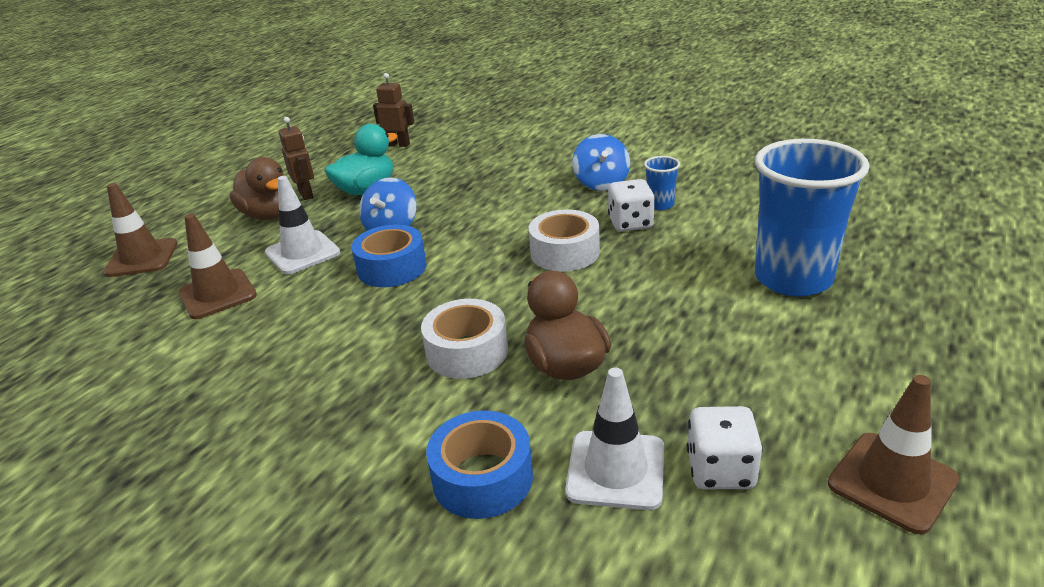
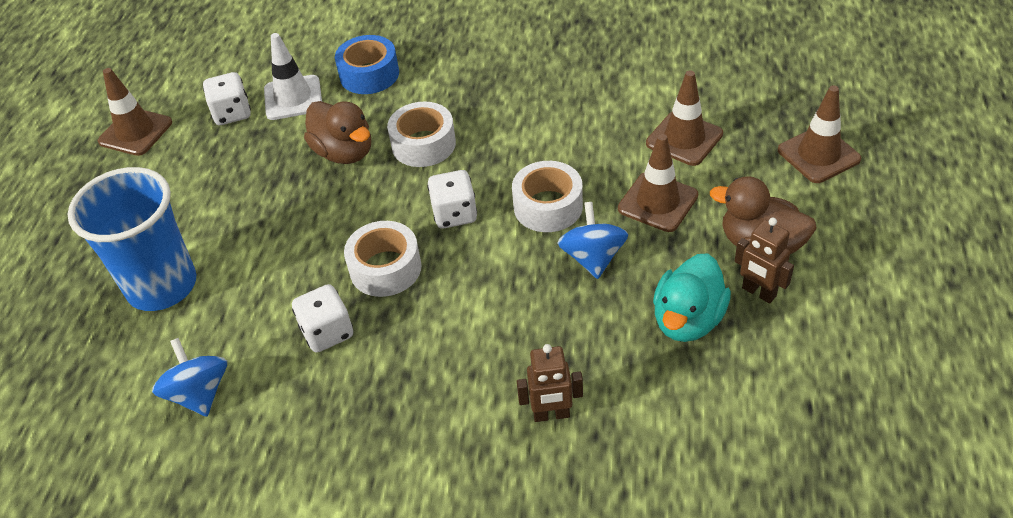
camera: 160 degrees right, 15 degrees up
white traffic cone [265,176,340,274] -> brown traffic cone [618,134,698,232]
blue tape [352,224,427,287] -> white tape [512,161,583,232]
brown robot [373,73,414,147] -> brown robot moved to [517,344,583,422]
blue spinning top [572,134,630,191] -> blue spinning top moved to [152,338,227,417]
blue cup [644,156,680,210] -> none
none -> white dice [427,170,477,228]

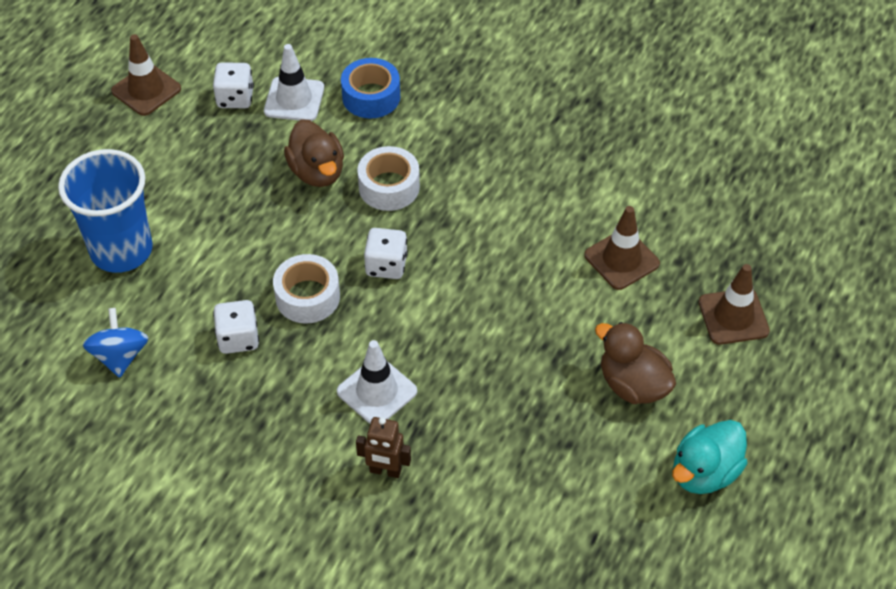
camera: 15 degrees right, 5 degrees up
white tape [512,161,583,232] -> none
blue spinning top [558,202,628,279] -> none
brown traffic cone [618,134,698,232] -> none
turquoise duck [653,253,731,342] -> turquoise duck moved to [672,420,747,494]
brown robot [735,218,794,303] -> none
none -> white traffic cone [337,340,417,424]

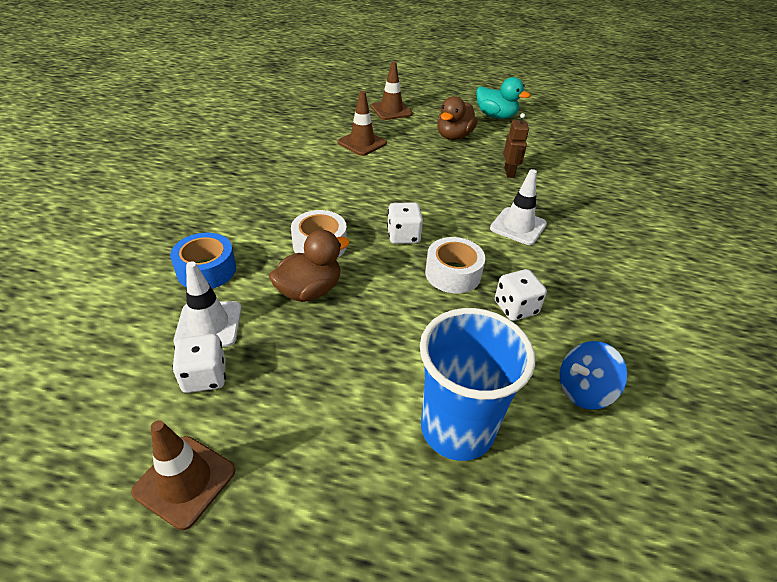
camera: 105 degrees left, 10 degrees down
brown robot [356,417,411,478] -> brown robot moved to [504,113,529,178]

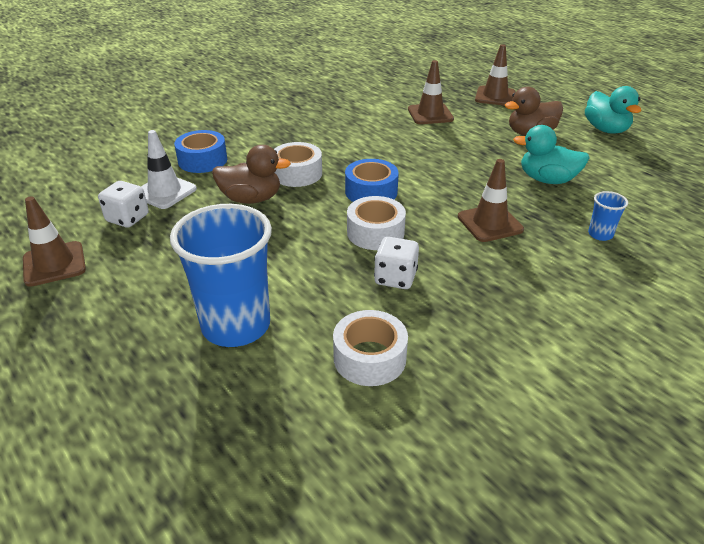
camera: 40 degrees right, 5 degrees down
white dice [387,203,423,244] -> blue tape [345,159,399,202]
white traffic cone [490,169,547,245] -> brown traffic cone [458,159,524,242]
brown robot [504,113,529,178] -> turquoise duck [513,125,590,184]
blue spinning top [559,341,627,410] -> white tape [333,310,408,386]
none -> blue cup [588,191,628,241]

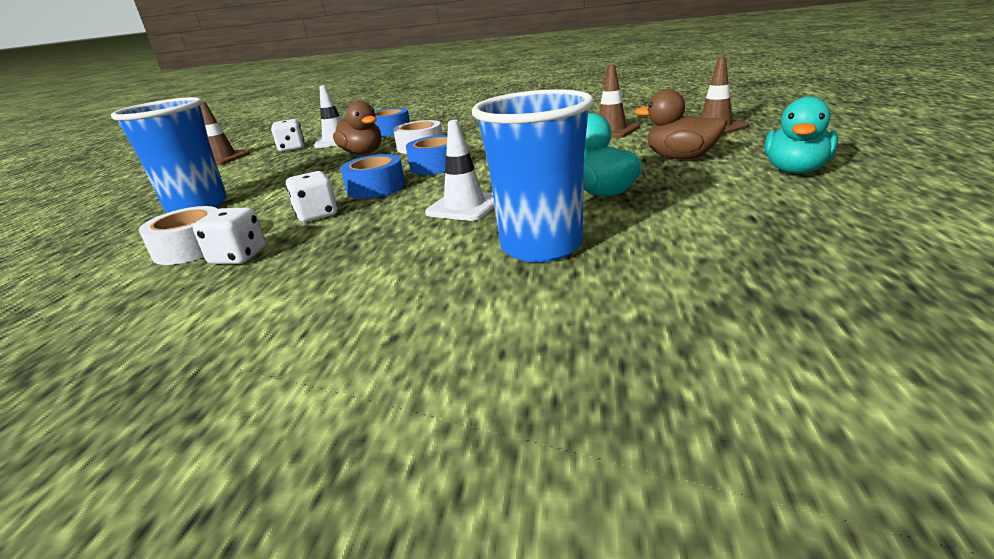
camera: 50 degrees right, 10 degrees down
white tape [347,196,406,250] -> blue tape [341,154,405,199]
brown traffic cone [458,159,524,242] -> white traffic cone [425,120,495,221]
blue cup [588,191,628,241] -> blue cup [472,89,594,262], size x2.37
none -> white dice [193,207,266,264]

